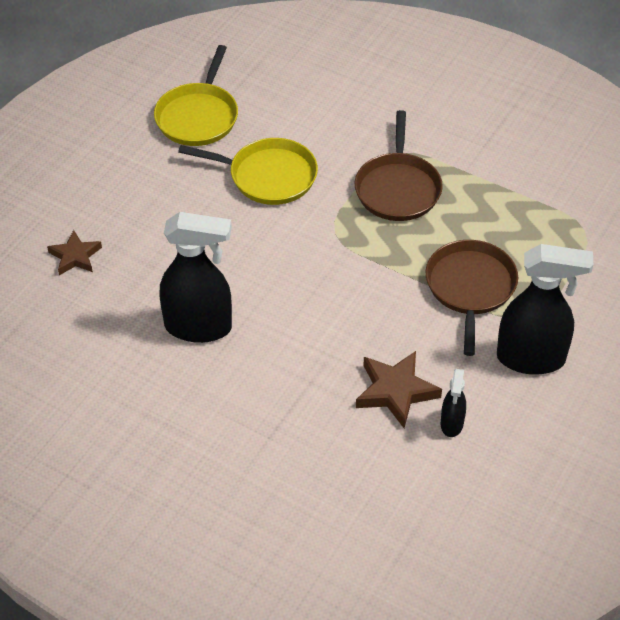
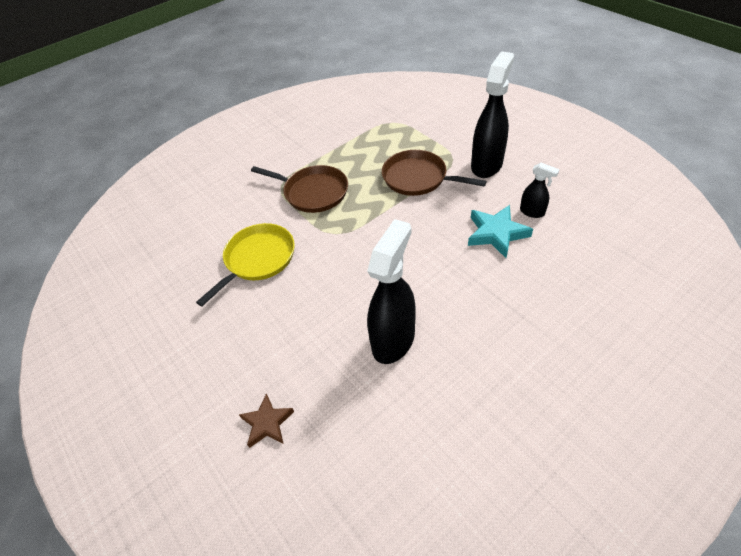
camera: 65 degrees left, 0 degrees up
yellow pan [154,45,238,146] -> none
brown star [356,351,442,428] -> turquoise star [468,205,533,258]

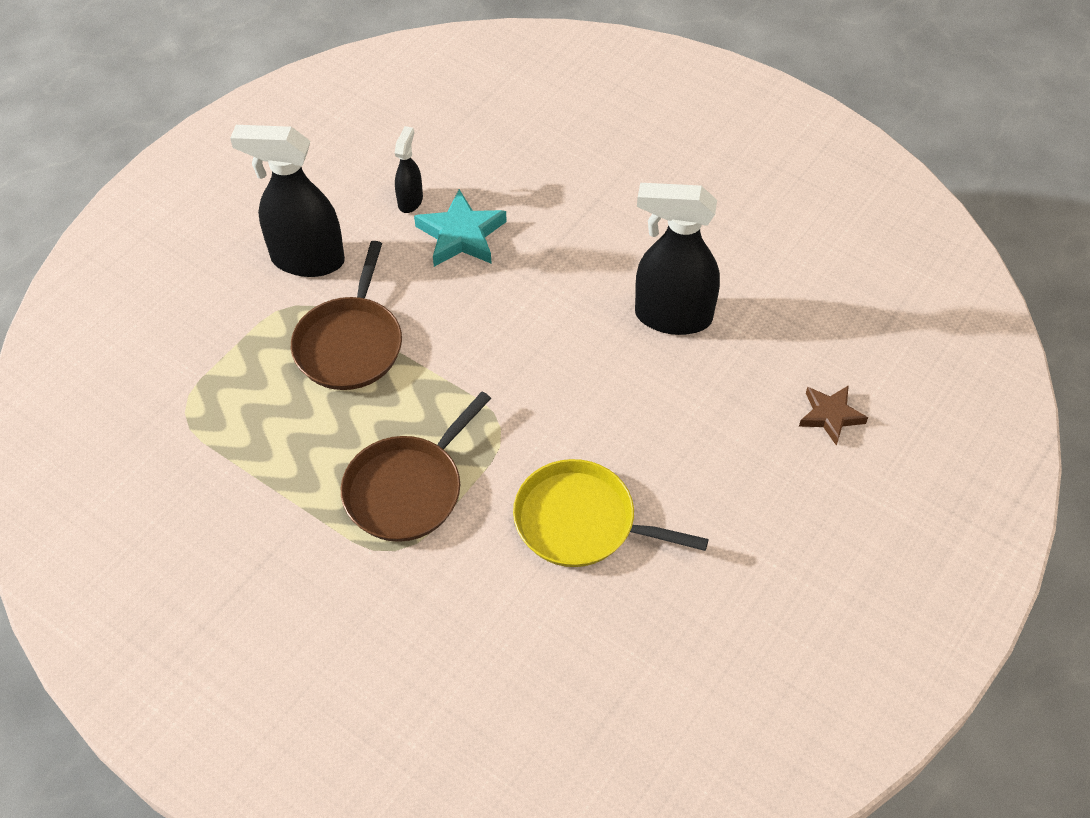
camera: 110 degrees left, 5 degrees up
brown pan [251,165,348,213] -> brown pan turned 150 degrees counterclockwise [341,392,491,542]

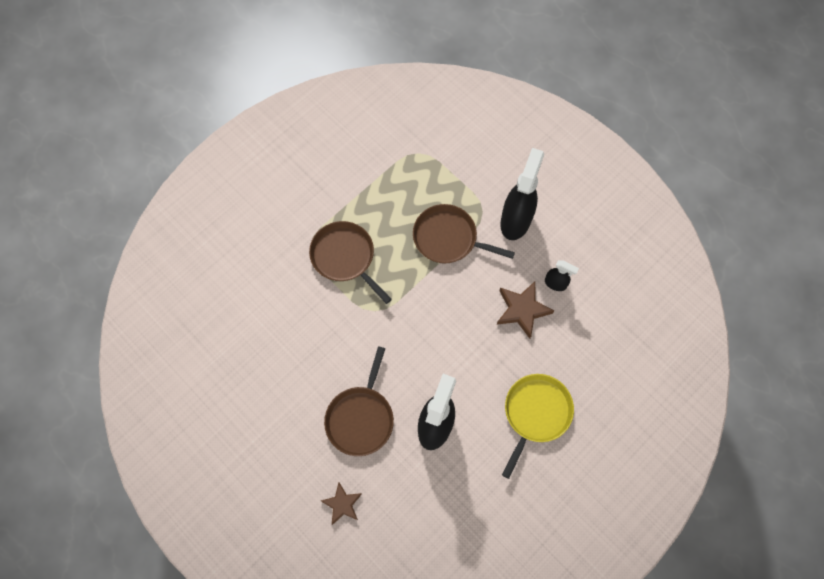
camera: 100 degrees right, 15 degrees up
turquoise star [414,189,507,267] -> brown star [496,282,554,339]
yellow pan [513,459,709,567] -> yellow pan moved to [502,374,574,479]
none -> brown pan [324,346,394,456]

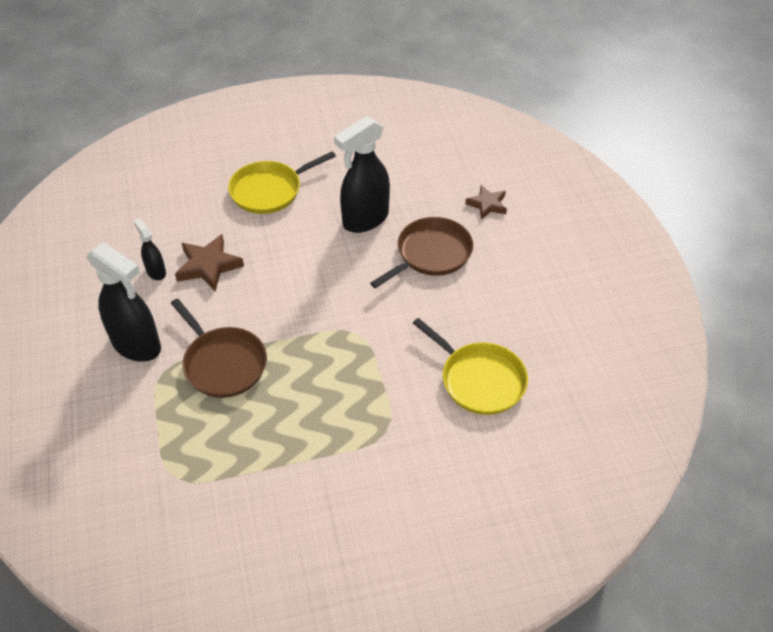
camera: 150 degrees left, 20 degrees down
brown pan [309,221,392,304] -> none
black spray bottle [500,148,544,240] -> black spray bottle turned 105 degrees counterclockwise [87,242,161,362]
none -> yellow pan [413,318,528,415]

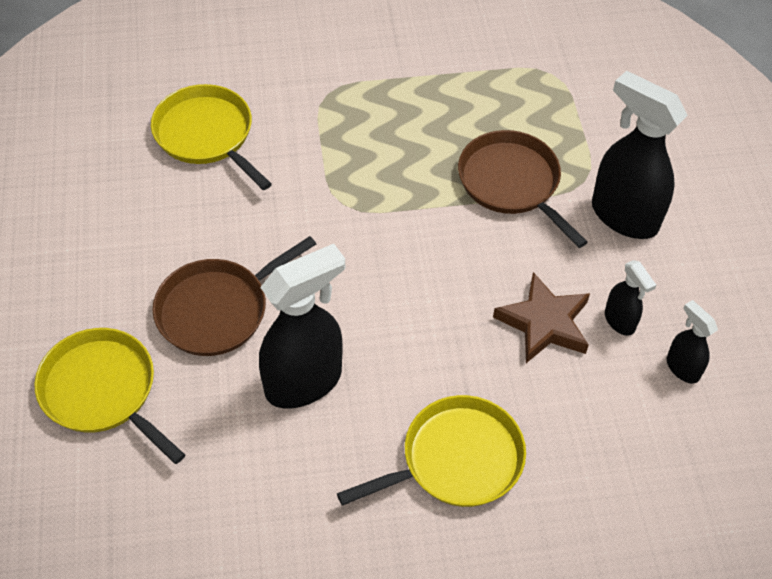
camera: 175 degrees left, 5 degrees up
brown star [465,185,507,220] -> yellow pan [35,328,185,464]
none -> black spray bottle [667,300,718,383]

